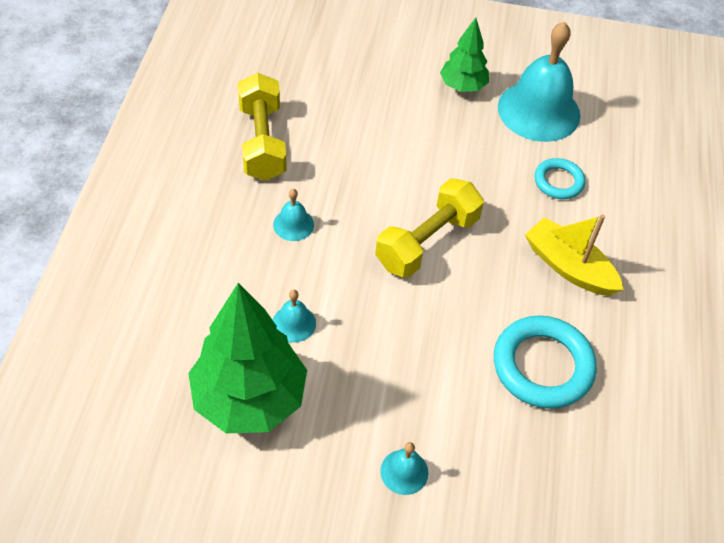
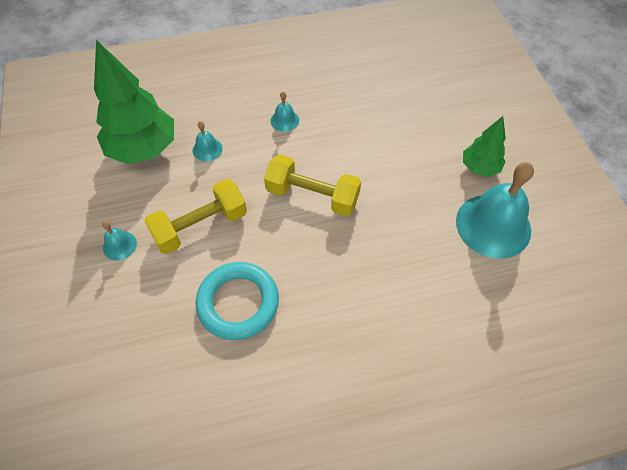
camera: 70 degrees right, 5 degrees up
yellow dumbbell [238,73,287,181] -> yellow dumbbell moved to [144,179,247,254]
yellow boat [525,214,624,296] -> none
turquoise ring [534,158,585,199] -> none

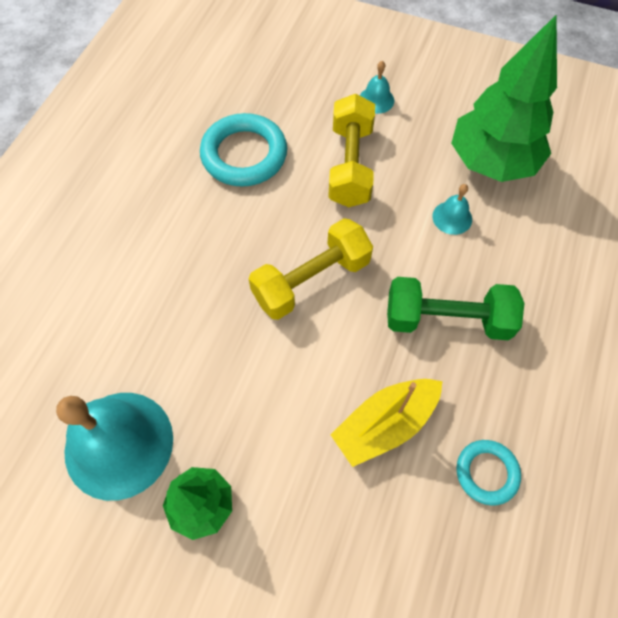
camera: 125 degrees right, 5 degrees up
turquoise bell [270,92,299,132] -> green dumbbell [387,277,524,340]
none -> yellow boat [330,379,443,467]
none -> turquoise ring [456,440,521,505]

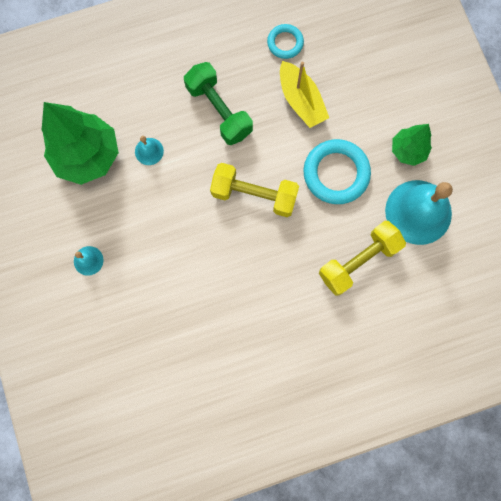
camera: 130 degrees left, 15 degrees up
turquoise ring [200,113,287,187] -> turquoise ring moved to [303,139,371,204]
yellow dumbbell [328,94,375,207] -> yellow dumbbell moved to [319,221,406,295]
yellow boat [330,379,443,467] -> yellow boat turned 45 degrees clockwise [280,61,329,128]

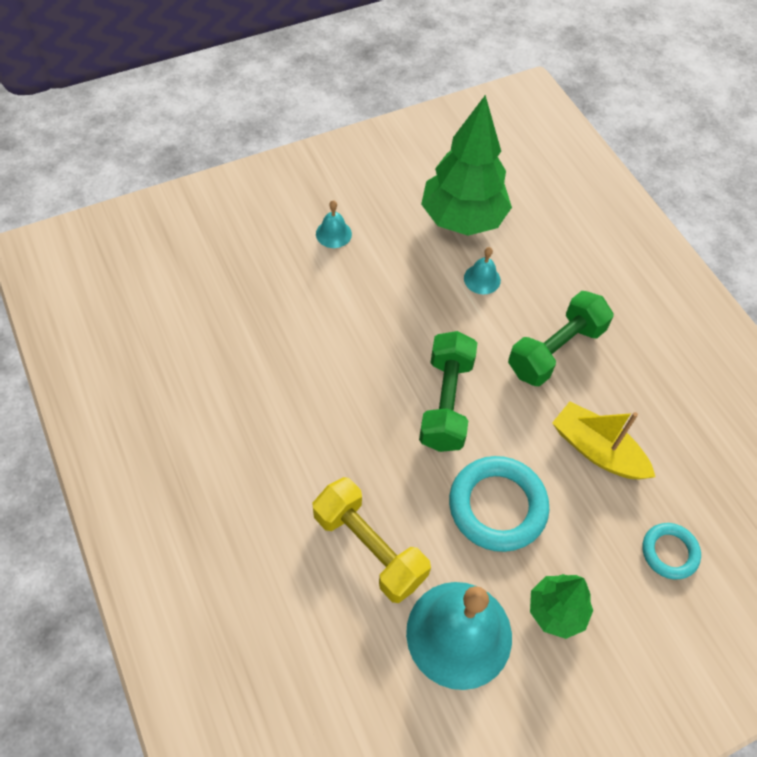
camera: 80 degrees right, 20 degrees down
yellow dumbbell [210,163,299,217] -> green dumbbell [419,331,477,452]
turquoise ring [267,24,304,59] -> turquoise ring moved to [643,523,701,579]
yellow boat [280,61,329,128] -> yellow boat turned 75 degrees clockwise [552,402,655,480]

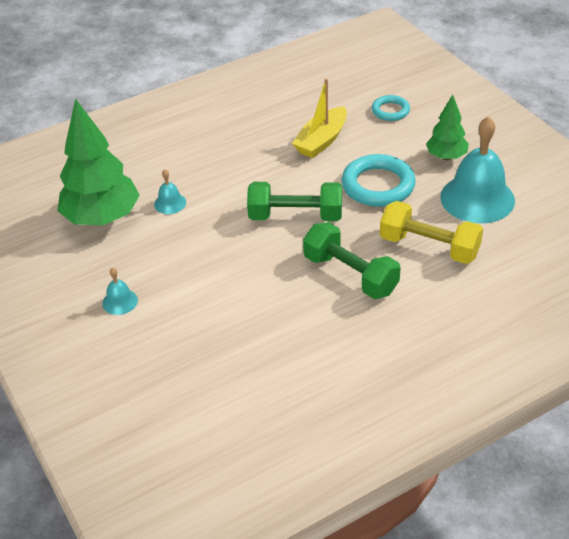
camera: 90 degrees left, 15 degrees down
yellow dumbbell [312,477,431,603] -> yellow dumbbell turned 75 degrees clockwise [380,201,483,264]
green dumbbell [508,291,614,386] -> green dumbbell moved to [303,222,401,299]

